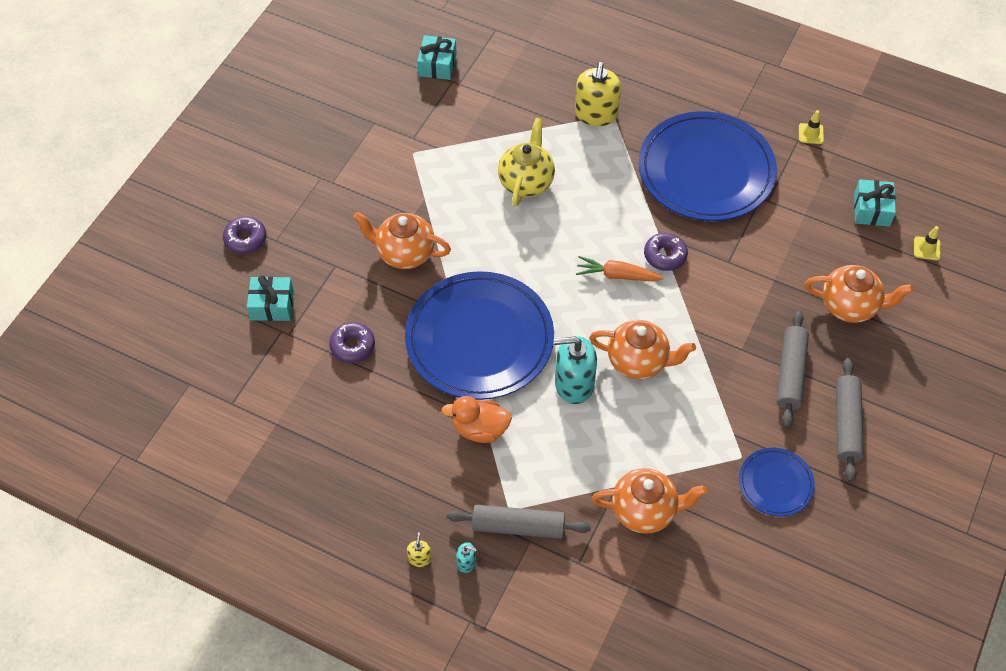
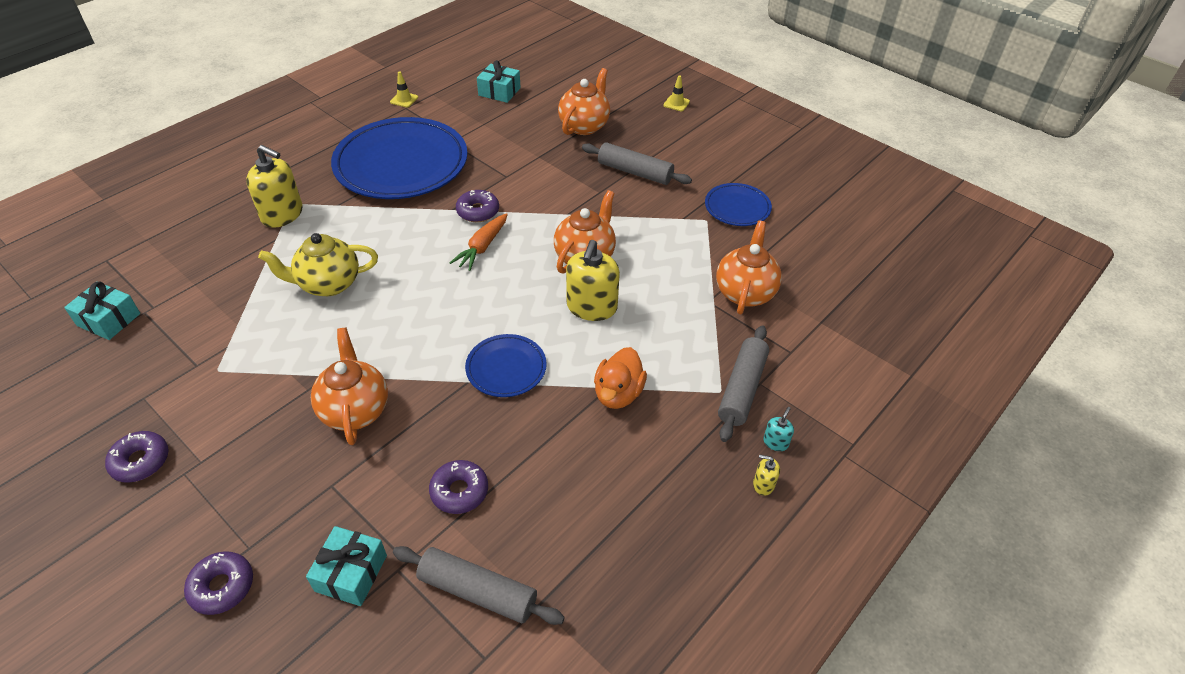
camera: 75 degrees left, 10 degrees down
orange teapot [353,212,451,269] -> orange teapot turned 135 degrees clockwise [311,328,388,445]
blue plate [405,271,554,400] -> blue plate [465,334,547,397], size x0.48
yellow teapot [498,118,555,207] -> yellow teapot turned 45 degrees counterclockwise [258,233,378,296]
turquoise soap dispenser [554,336,597,404] -> yellow soap dispenser [566,240,620,321]
grey rolling pin [836,358,864,482] -> grey rolling pin moved to [393,546,565,625]
yellow traffic cone [914,226,941,260] -> yellow traffic cone moved to [663,75,690,111]
none -> purple donut [105,431,169,483]

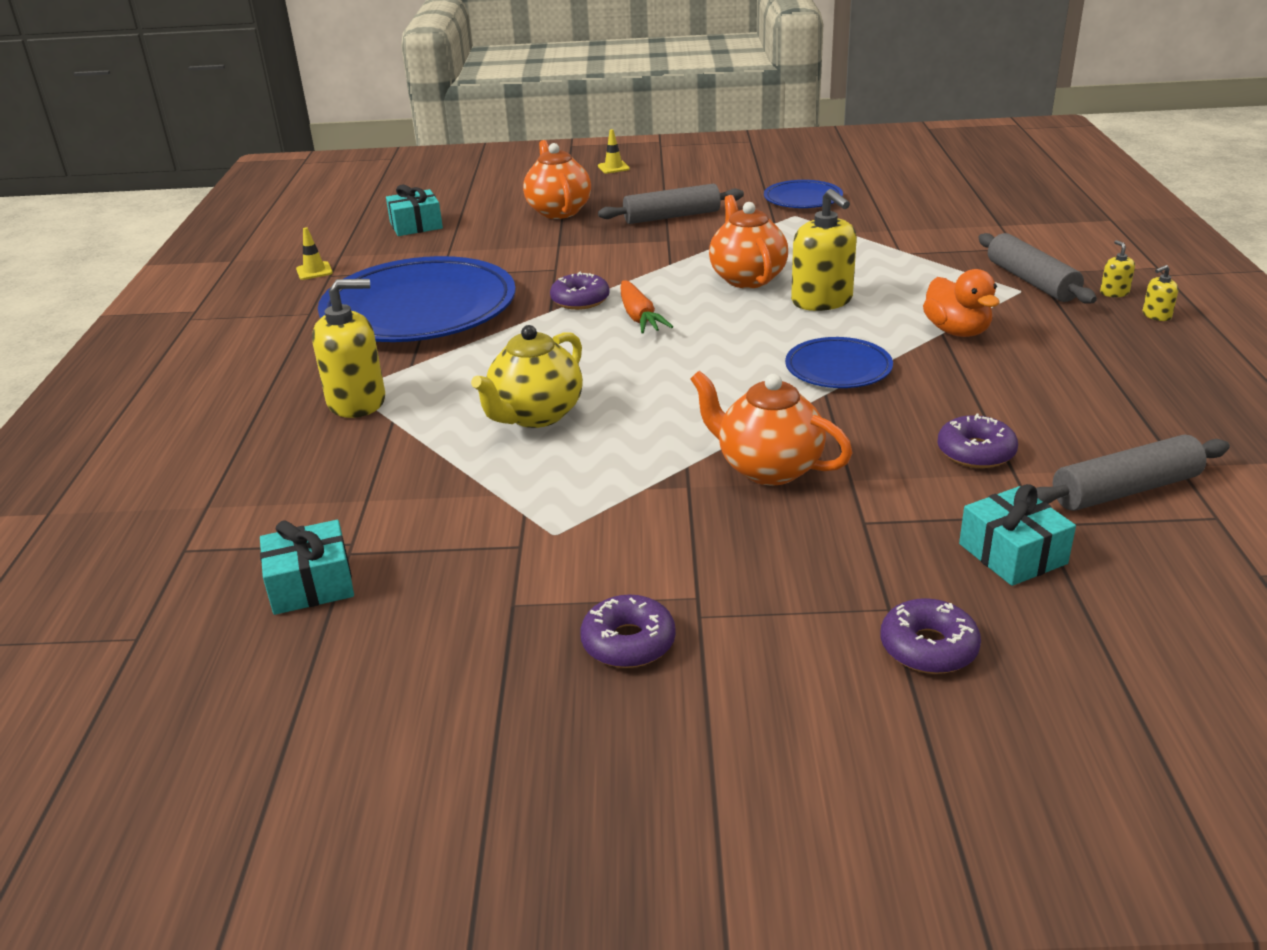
camera: 40 degrees left, 15 degrees down
orange teapot [716,221,782,314] -> none
turquoise soap dispenser [763,407,794,451] -> yellow soap dispenser [1100,240,1135,297]

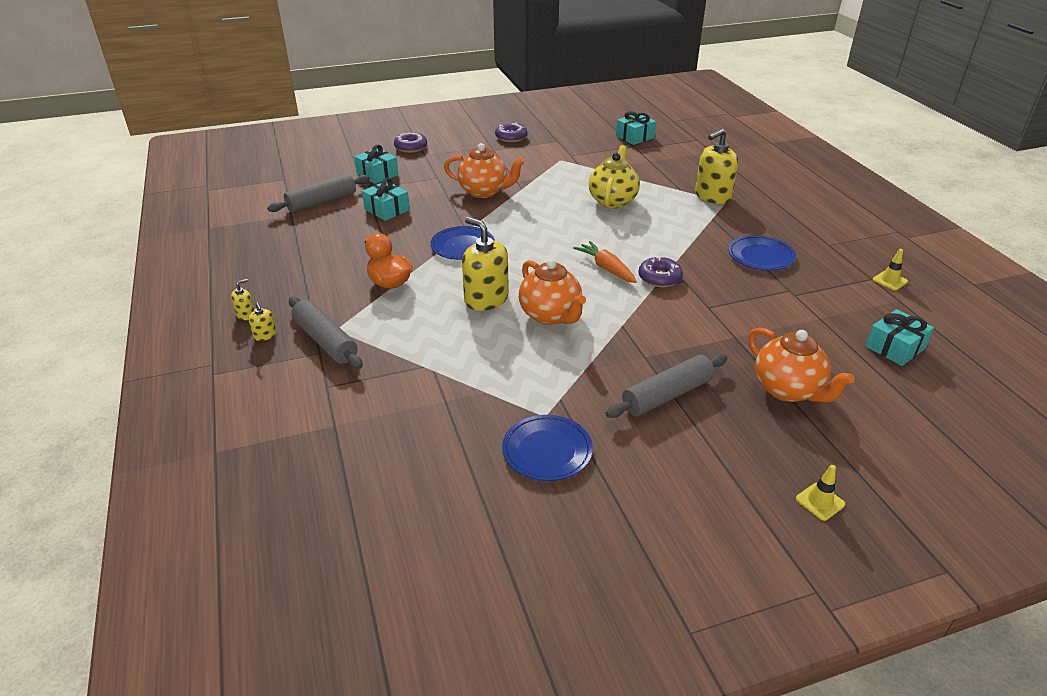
camera: 160 degrees right, 5 degrees up
blue plate [318,256,516,342] -> blue plate [728,235,796,271], size x0.48
purple donut [938,413,1018,468] -> turquoise gift [362,178,410,221]

